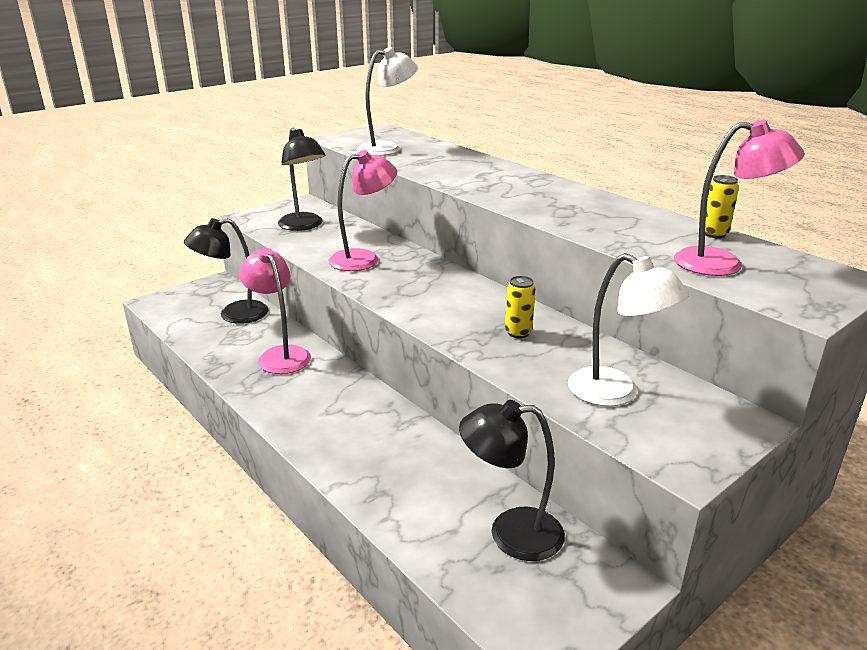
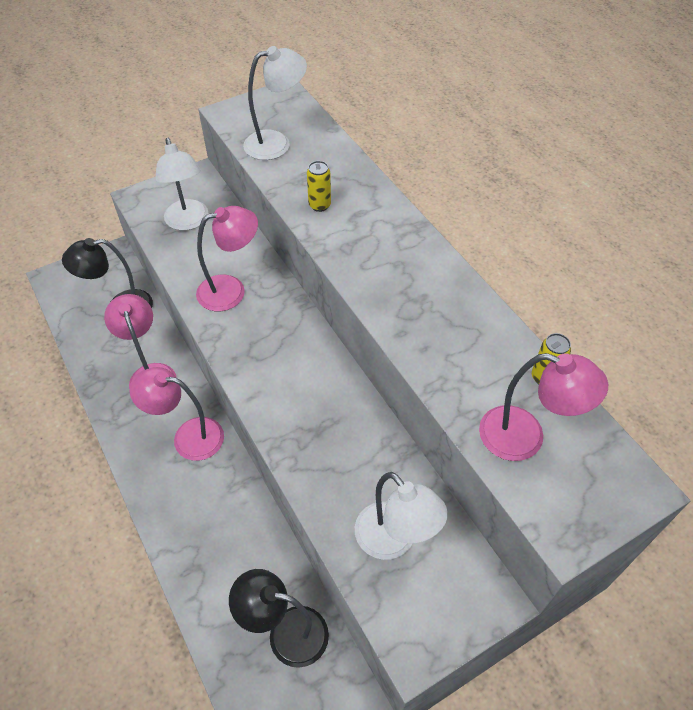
camera: 10 degrees right, 25 degrees up
black lamp [278,127,325,231] -> white lamp [155,138,208,231]
yellow can [505,276,535,338] -> yellow can moved to [307,161,331,212]
none -> pink lamp [130,367,224,461]

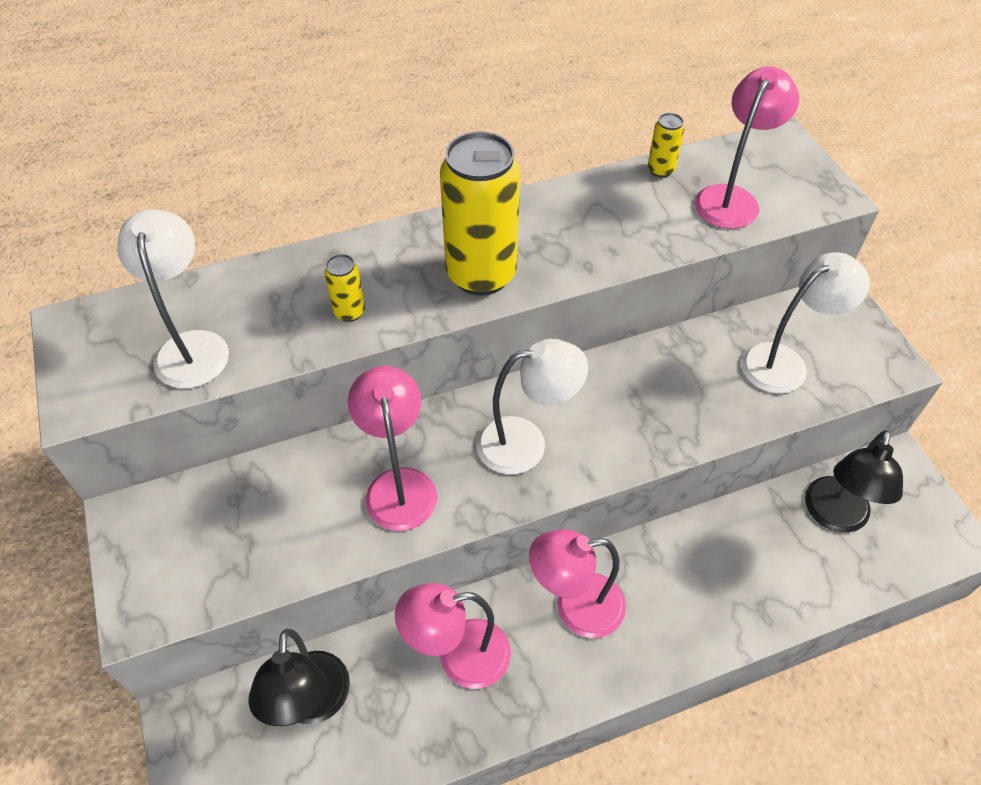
camera: 80 degrees left, 0 degrees up
pink lamp [130,367,224,461] -> pink lamp turned 60 degrees clockwise [529,529,626,638]
white lamp [155,138,208,231] -> white lamp moved to [476,339,588,474]
none -> yellow can [440,131,520,296]

